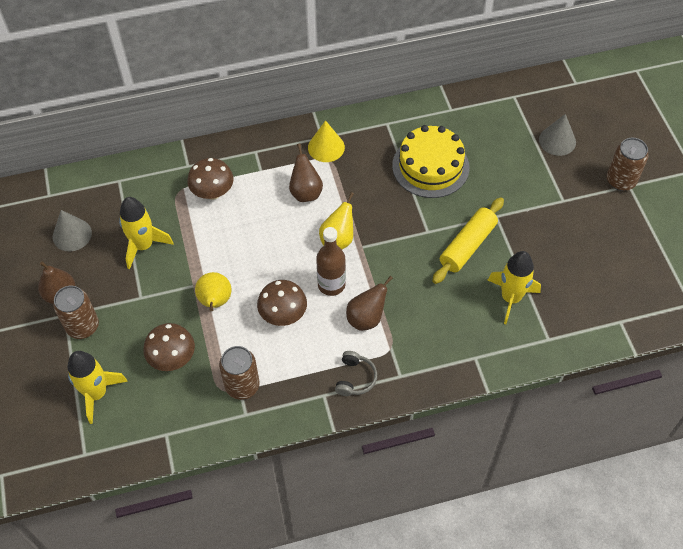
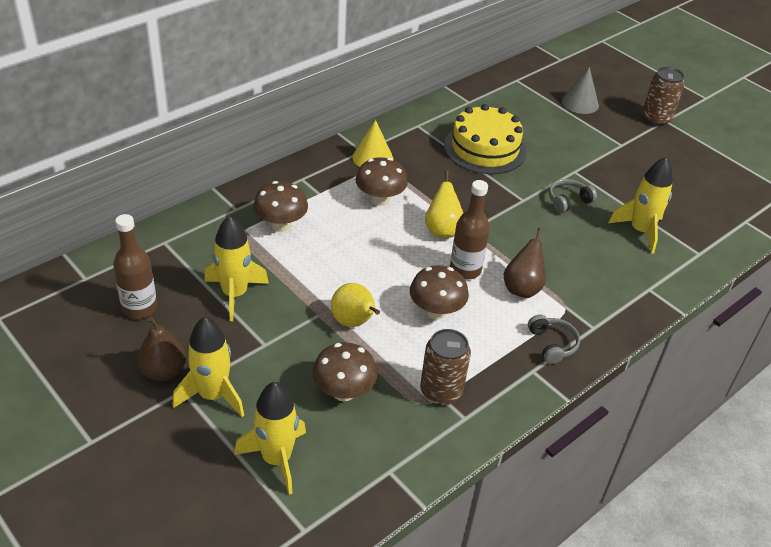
camera: 30 degrees left, 15 degrees down
grey cone [53,210,92,251] -> brown bottle [113,214,157,319]
brown can [53,286,99,339] -> yellow rocket [172,317,244,417]
brown pear [289,143,323,202] -> brown mushroom [355,157,408,206]
yellow rolling pin [432,197,504,284] -> grey headphones [549,179,597,213]

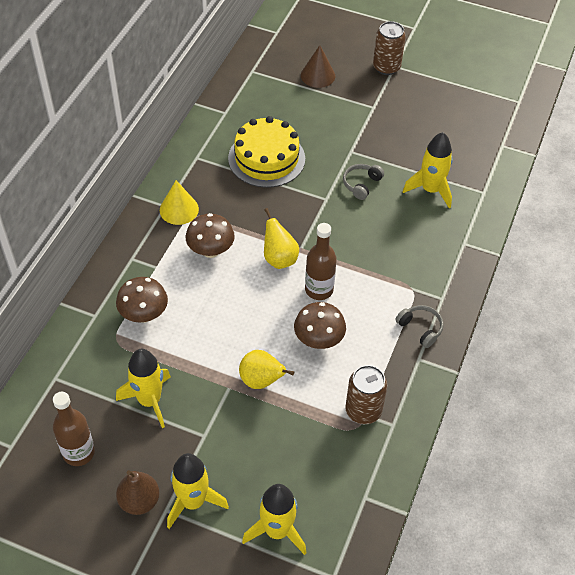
camera: 25 degrees left, 10 degrees up
brown mushroom [312,342,378,401] -> none
brown pear [504,228,546,298] -> none
grey cone [562,67,599,114] -> brown cone [301,45,335,88]

